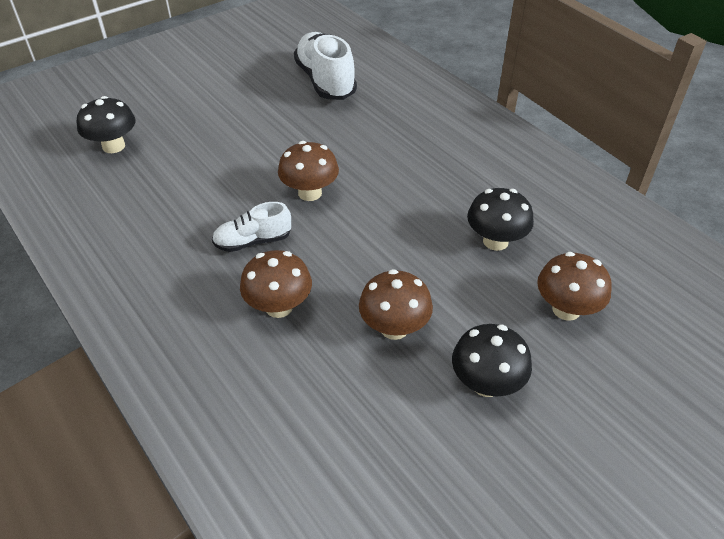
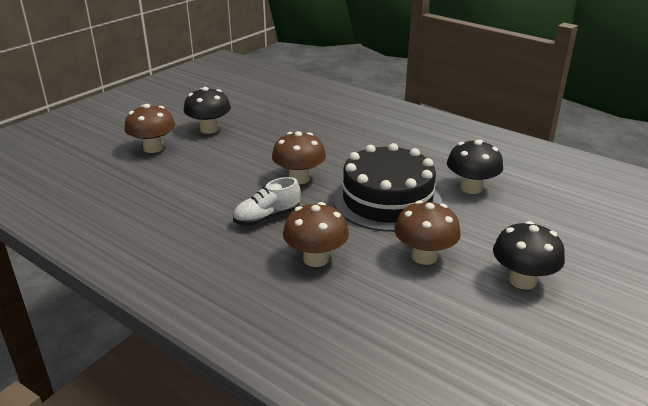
camera: 15 degrees left, 15 degrees down
black mushroom [77,96,135,153] -> black mushroom moved to [184,87,231,134]
white shoe [294,32,357,100] -> none
brown mushroom [537,252,612,321] -> brown mushroom moved to [125,104,175,153]
none -> black cake [334,143,442,232]

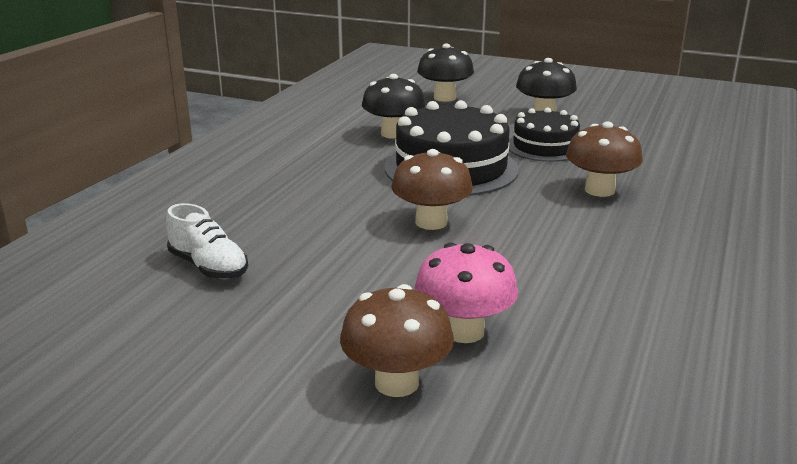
camera: 105 degrees left, 5 degrees down
black mushroom [184,87,231,134] -> black mushroom moved to [417,44,474,102]
white shoe [233,177,301,226] -> white shoe moved to [166,203,248,279]
brown mushroom [394,200,461,265] -> black cake [509,108,580,162]
none -> pink mushroom [415,242,518,343]

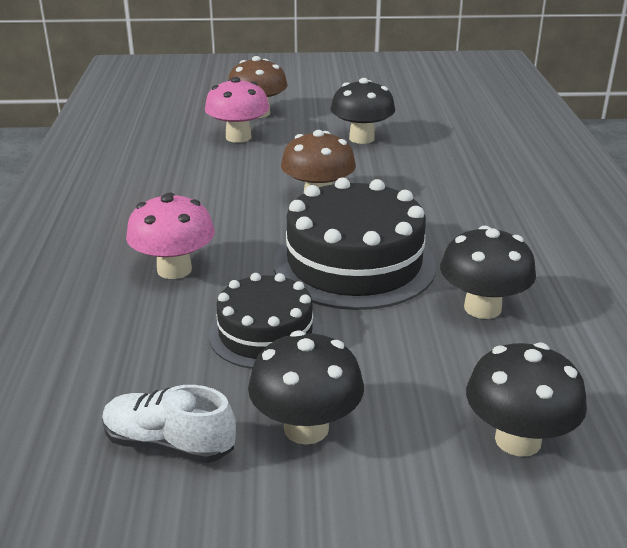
camera: 155 degrees right, 5 degrees up
white shoe [166,203,248,279] -> white shoe moved to [102,385,236,463]
brown mushroom [566,122,643,197] -> pink mushroom [126,192,215,279]
none -> black mushroom [331,78,395,144]

